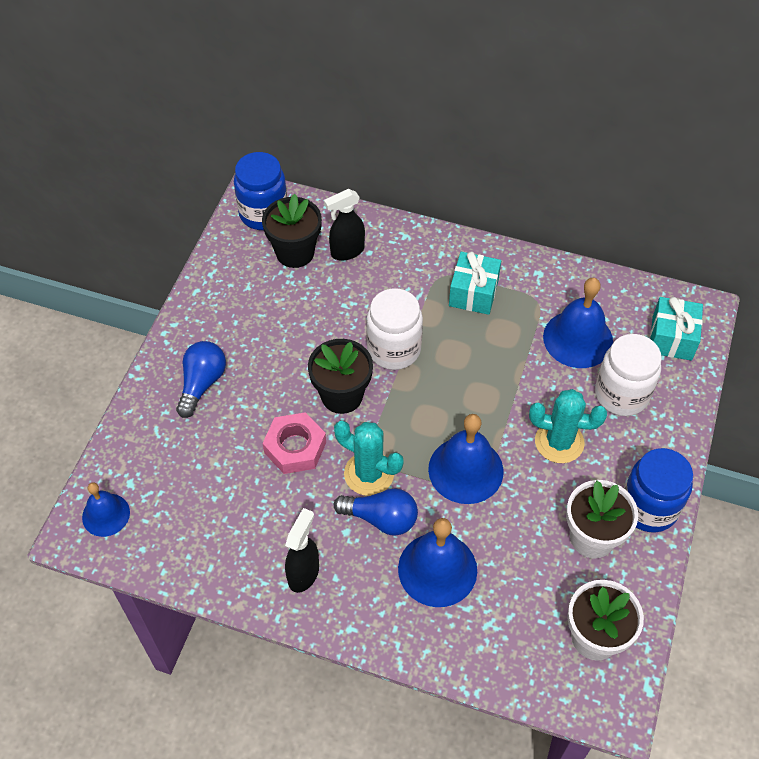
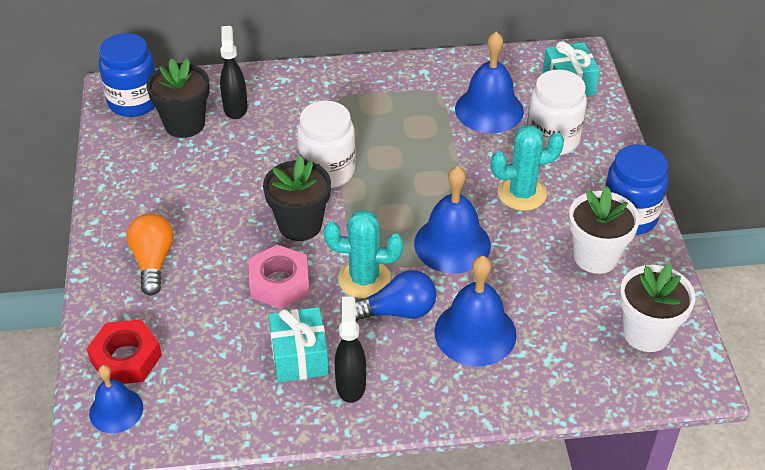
camera: 25 degrees left, 10 degrees down
blue light bulb [176,341,226,418] -> orange light bulb [127,213,174,295]
black spray bottle [324,189,365,260] -> black spray bottle turned 135 degrees clockwise [220,26,248,119]
turquoise gift [449,251,501,315] -> turquoise gift moved to [269,307,329,382]
none -> red nut [86,319,162,384]

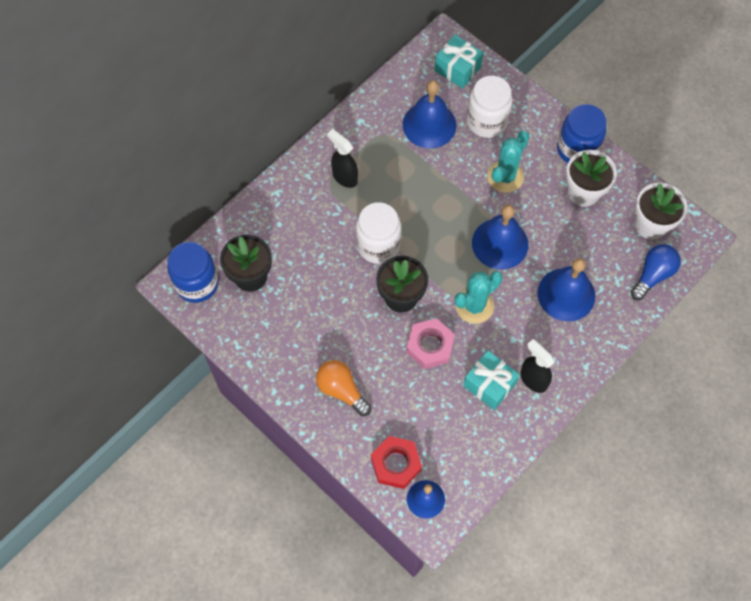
camera: 40 degrees left, 20 degrees up
black spray bottle [220,26,248,119] -> black spray bottle moved to [327,129,358,188]
blue light bulb [355,270,436,321] -> blue light bulb moved to [631,244,681,300]

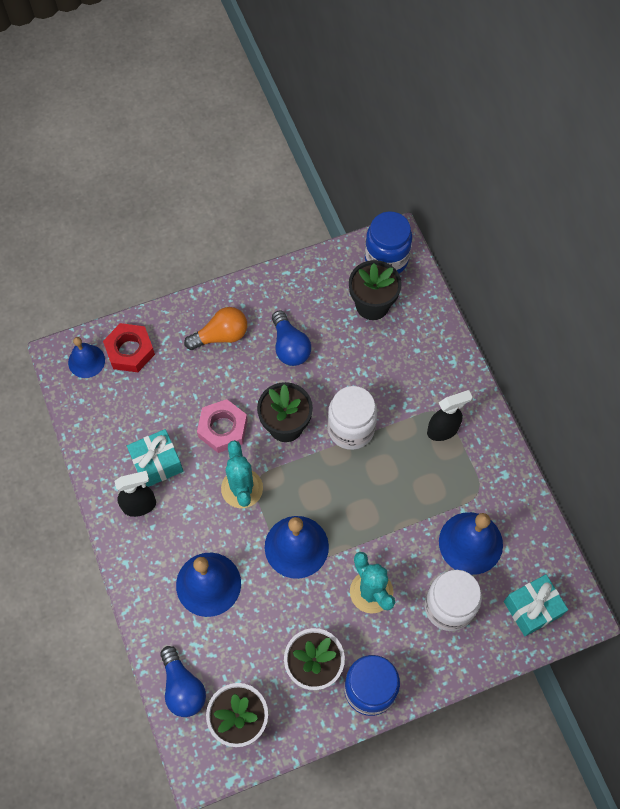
camera: 115 degrees right, 0 degrees up
none -> blue light bulb [272,310,311,366]

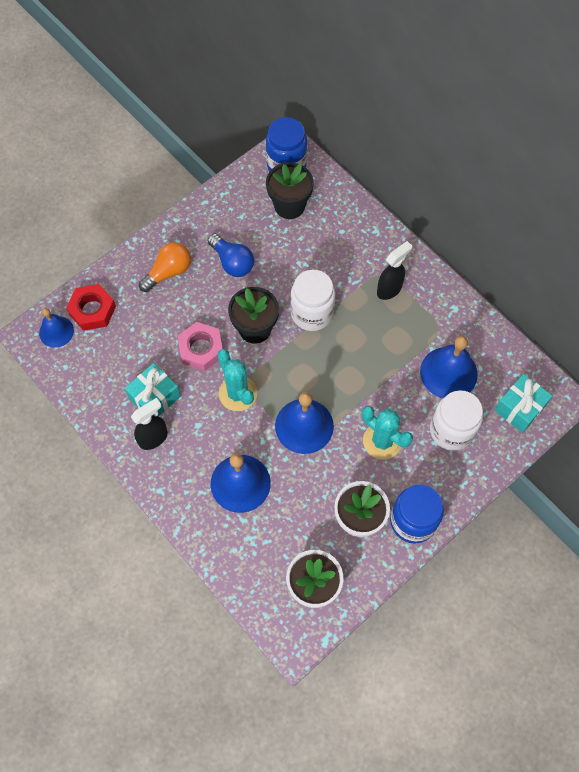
camera: 20 degrees left, 0 degrees up
blue light bulb [160,646,206,717] -> none

